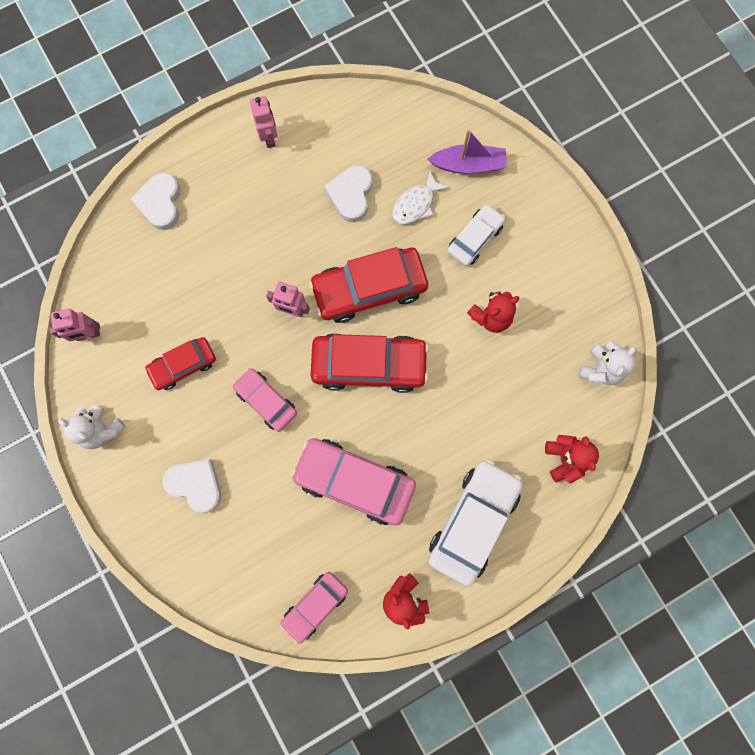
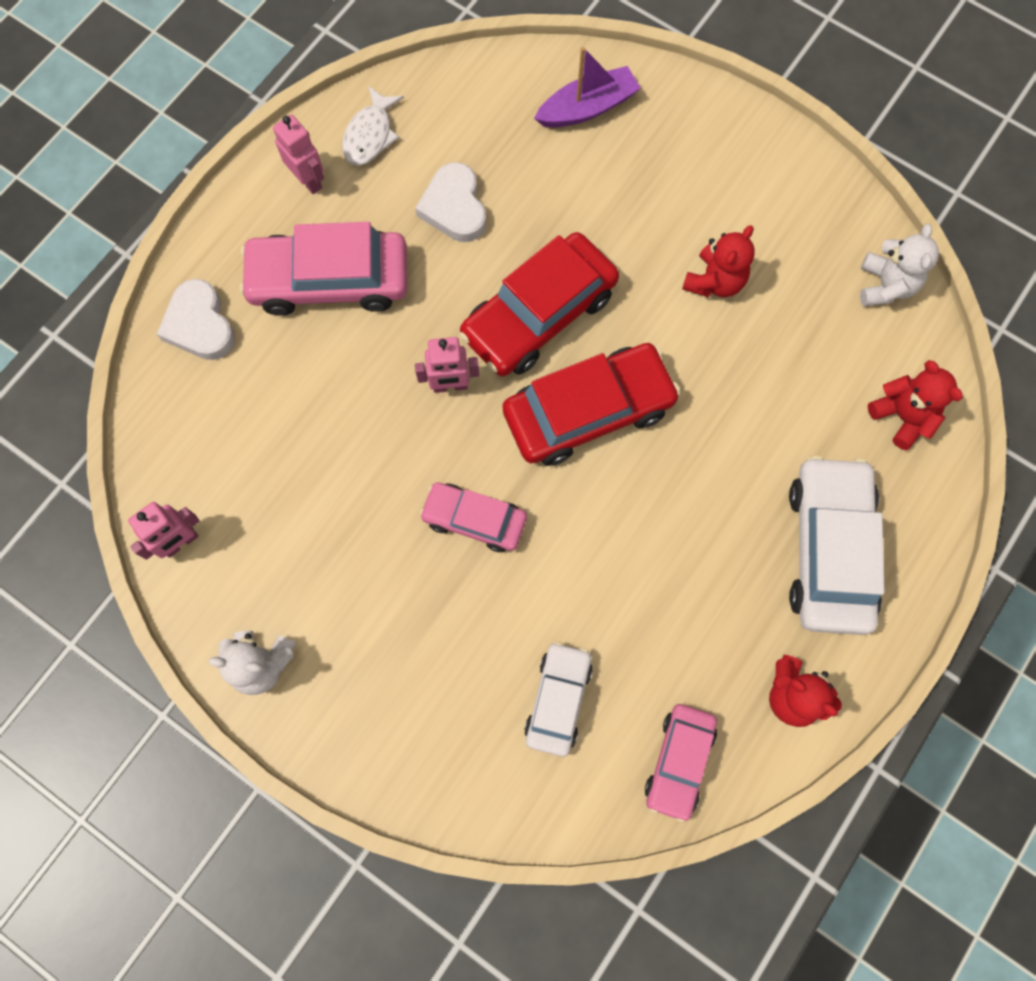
camera: 25 degrees left, 5 degrees down
red car [145,337,216,390] -> none
white heart [163,459,221,513] -> none
pink car [291,438,416,525] -> pink car moved to [239,222,408,316]
white fish [392,170,449,224] -> white fish moved to [342,86,404,165]
white car [447,204,505,267] -> white car moved to [524,642,593,757]

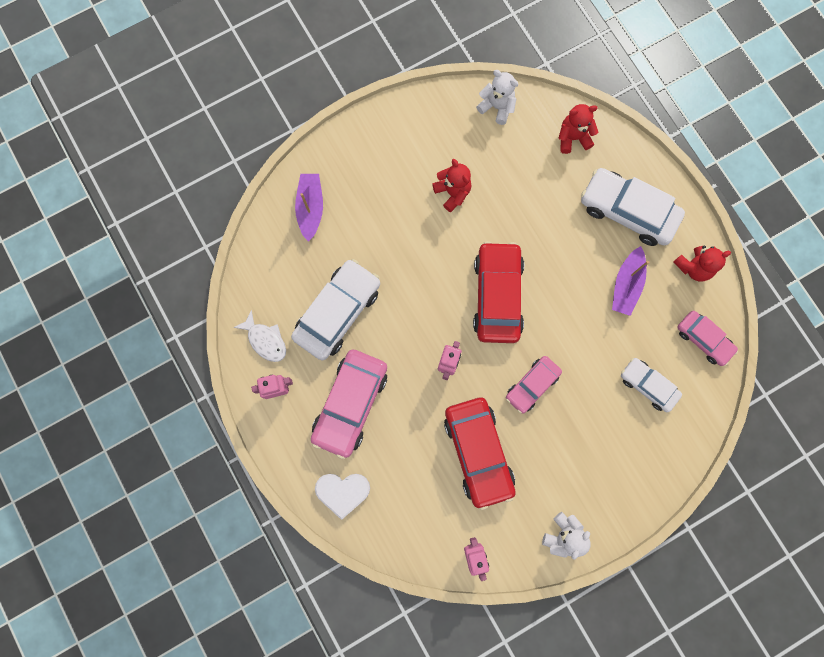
camera: 65 degrees left, 5 degrees up
white heart [415,162,486,242] -> white car [291,259,380,360]
red car [459,232,619,376] -> red car moved to [444,398,515,510]
none -> purple boat [612,246,649,316]

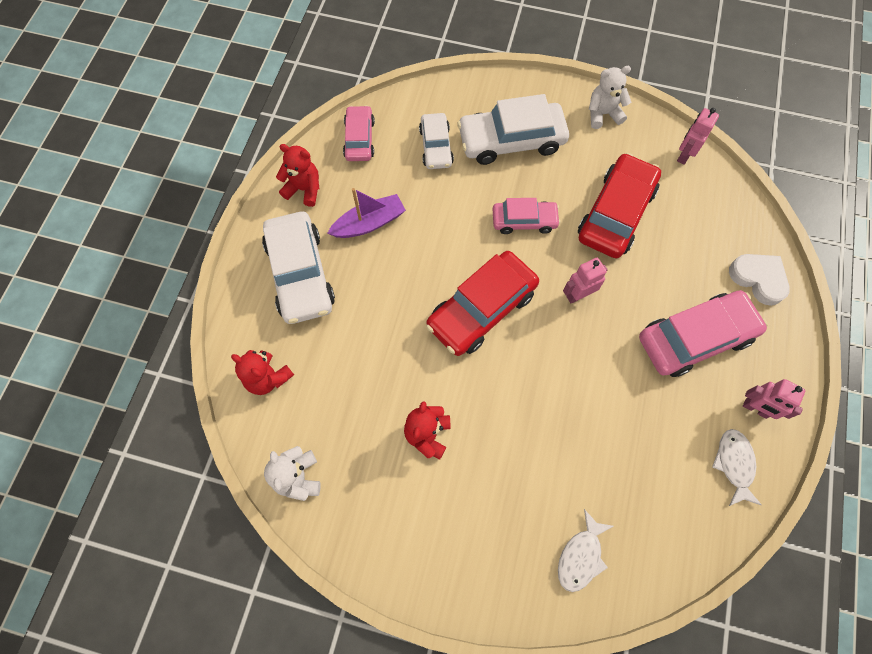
camera: 135 degrees left, 10 degrees down
white car [291,259,380,360] -> white car moved to [457,94,569,165]
purple boat [295,174,323,242] -> white fish [558,509,614,592]

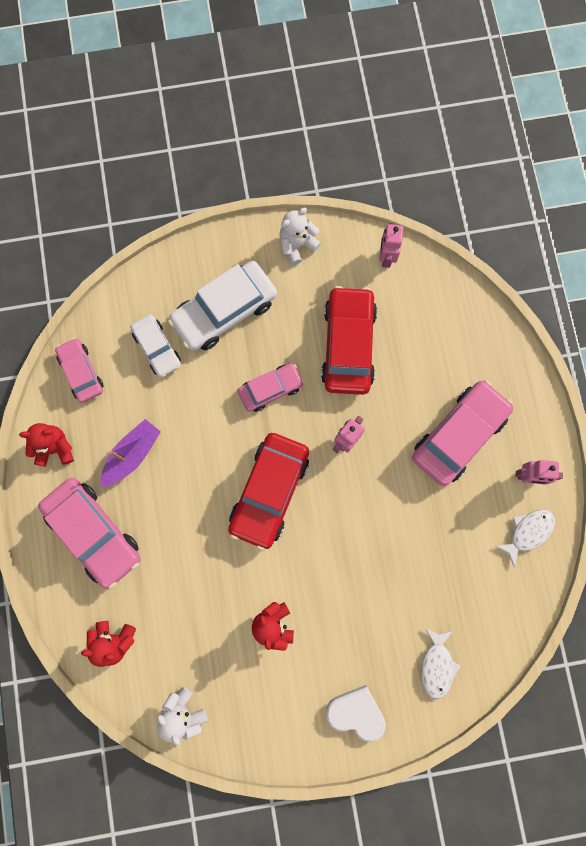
camera: 25 degrees left, 10 degrees up
white car [262,212,335,324] -> pink car [38,478,141,589]
white fish [712,429,762,506] -> white fish turned 75 degrees clockwise [495,509,555,567]
white heart [729,254,790,306] -> white heart moved to [326,685,386,742]

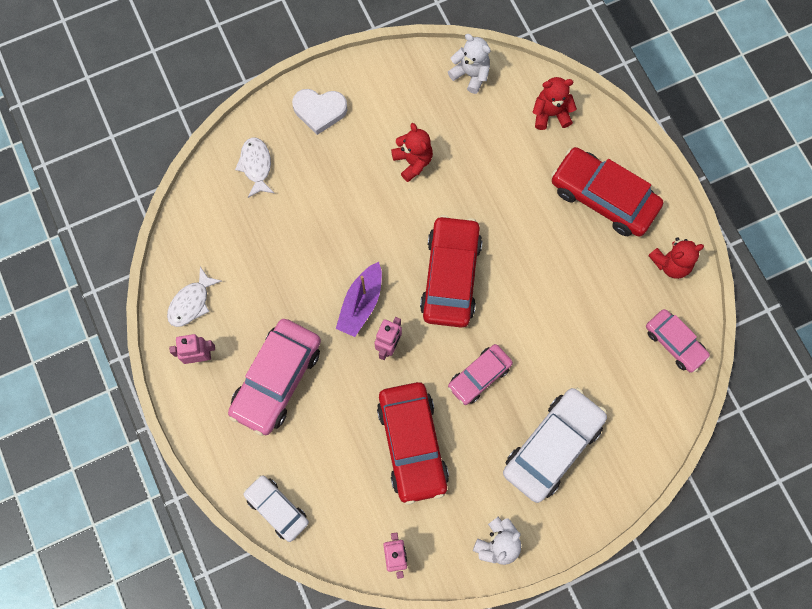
camera: 165 degrees right, 5 degrees down
pink car [38,478,141,589] -> red car [551,147,663,237]
purple boat [100,419,161,487] -> purple boat moved to [336,262,382,337]
white car [130,315,181,378] -> white car moved to [243,475,309,542]

